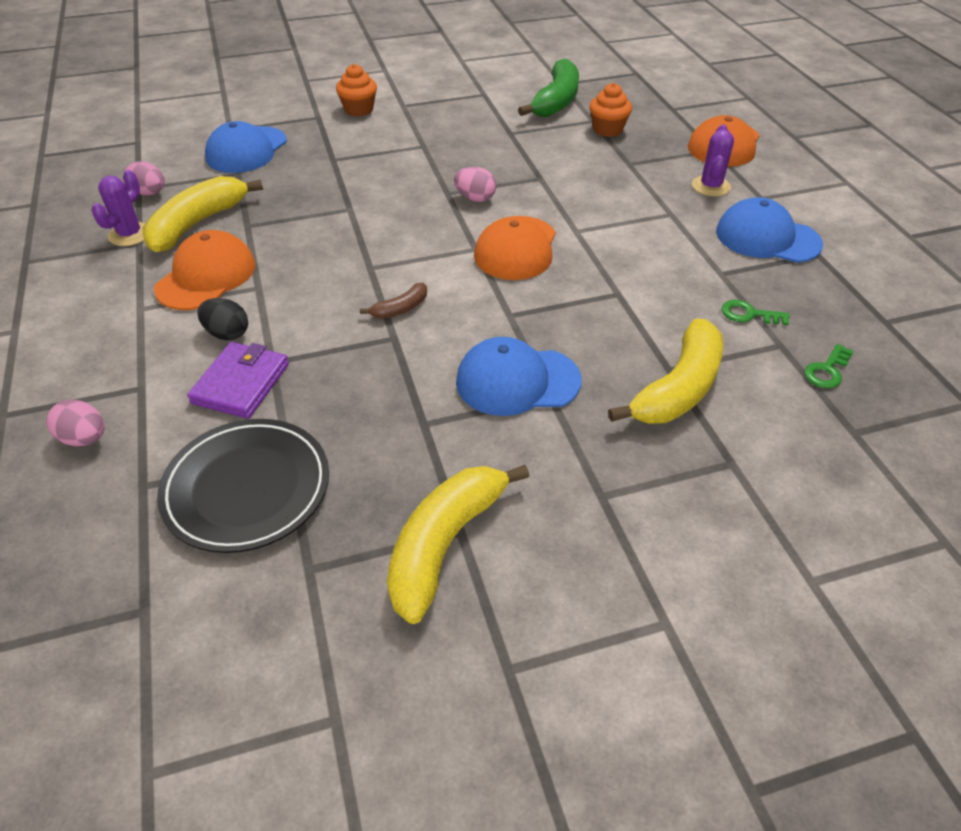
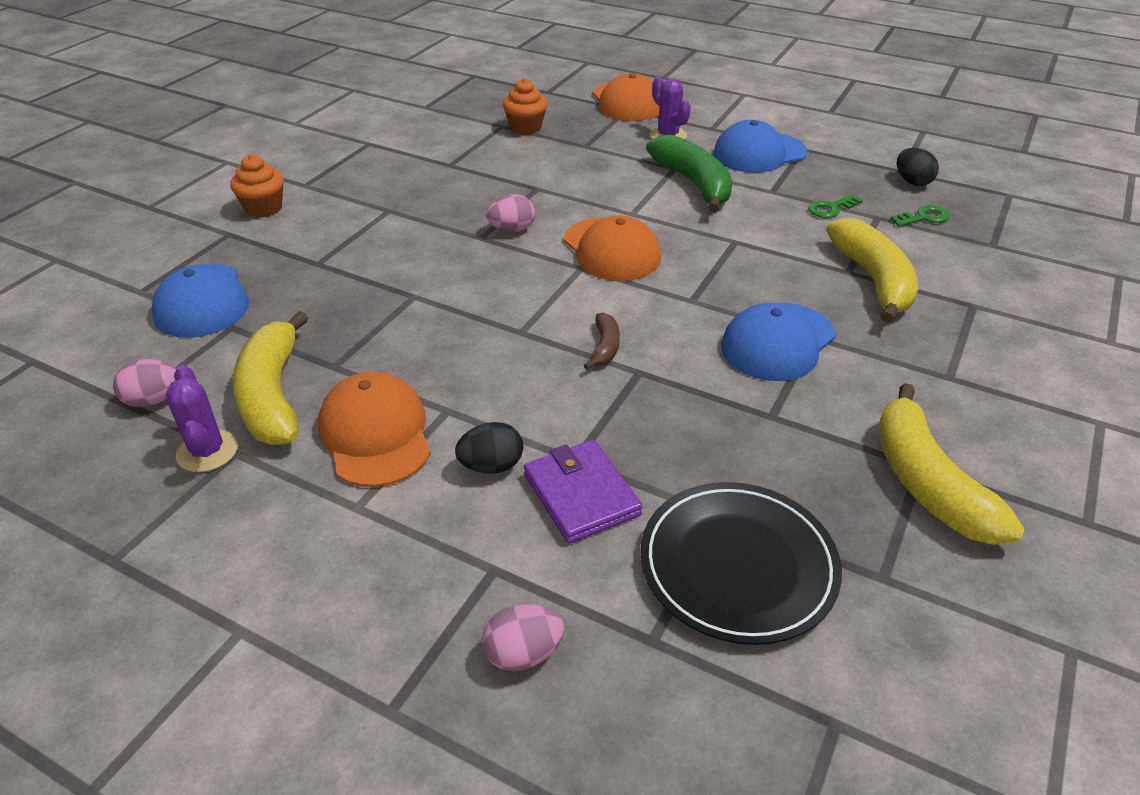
camera: 45 degrees left, 5 degrees down
green banana [518,59,579,117] -> green banana moved to [646,134,732,213]
green key [804,344,854,389] -> green key turned 105 degrees counterclockwise [890,205,950,227]
none -> black egg [897,148,939,186]

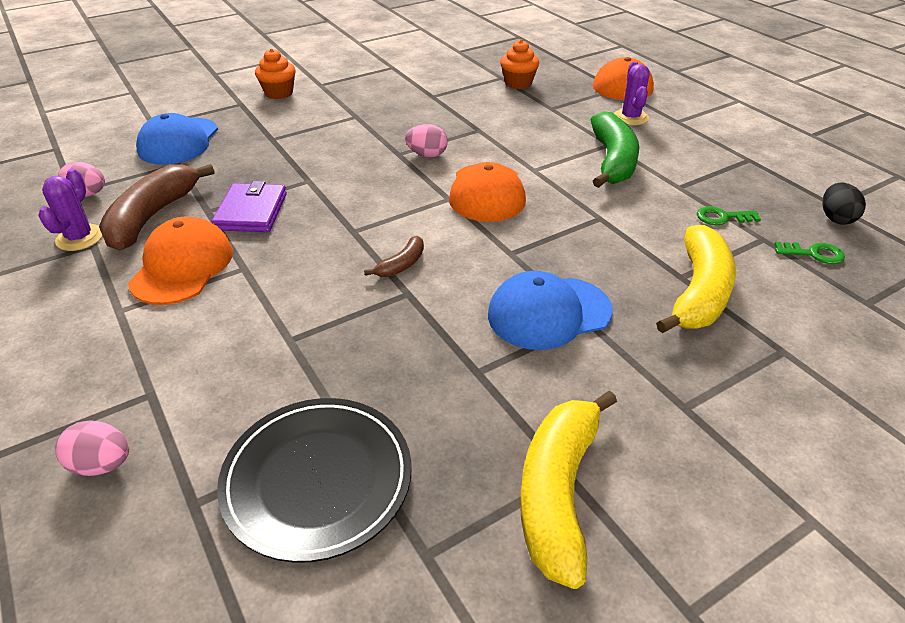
camera: 30 degrees right, 0 degrees up
yellow banana [233,311,308,445] -> brown banana [99,164,215,250]
black egg [455,422,523,474] -> none
purple wallet [524,440,643,544] -> purple wallet moved to [211,181,287,232]
blue cap [713,120,807,173] -> none

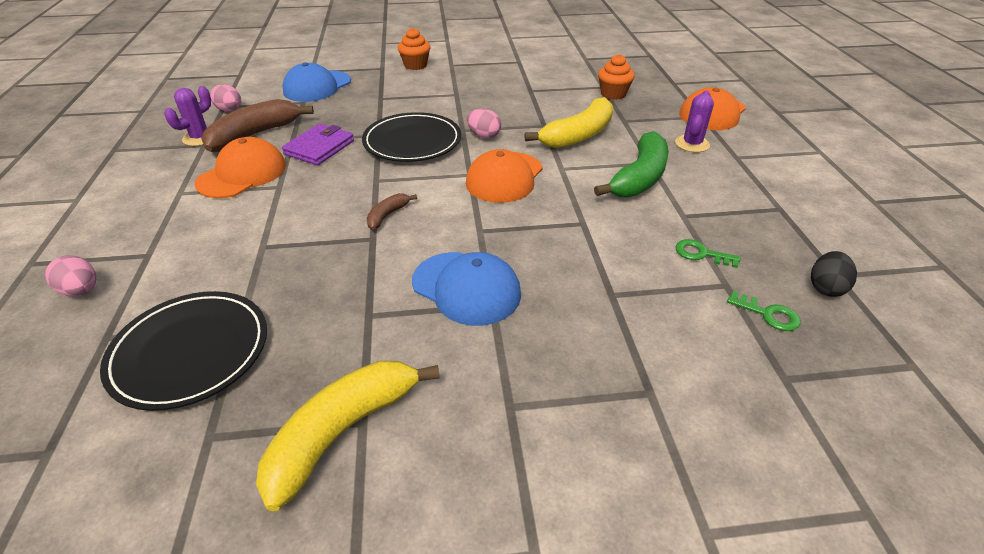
camera: 25 degrees right, 0 degrees up
brown banana [364,236,424,277] -> brown banana turned 150 degrees clockwise [366,193,417,230]
blue cap [488,271,613,350] -> blue cap turned 150 degrees counterclockwise [412,252,521,326]
yellow banana [656,225,736,333] -> yellow banana moved to [525,97,613,148]
none -> black plate [362,112,461,162]

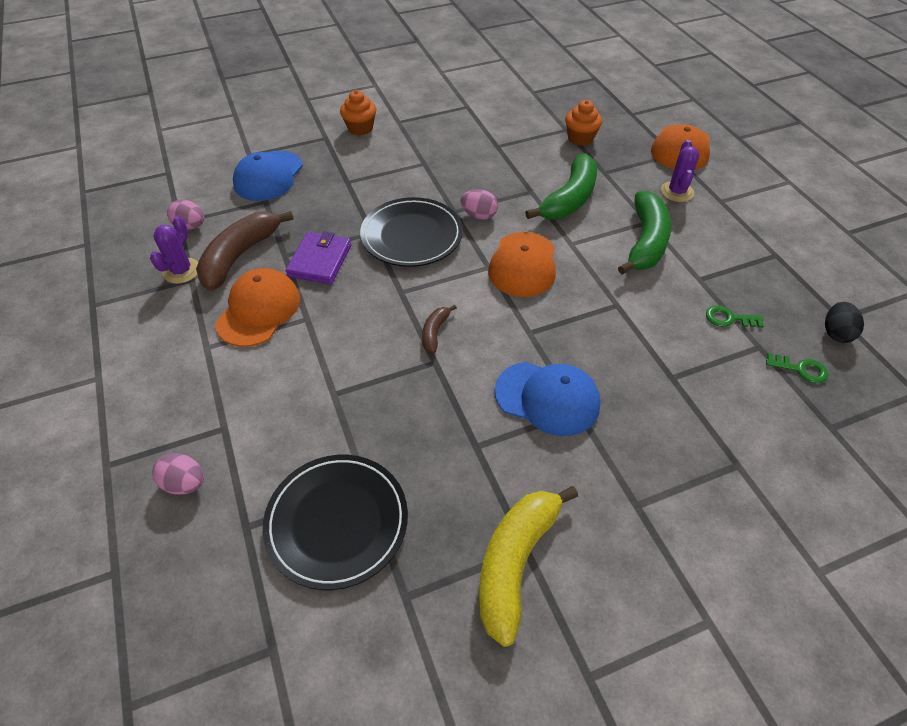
camera: 15 degrees left, 10 degrees up
yellow banana [525,97,613,148] -> green banana [525,153,597,219]

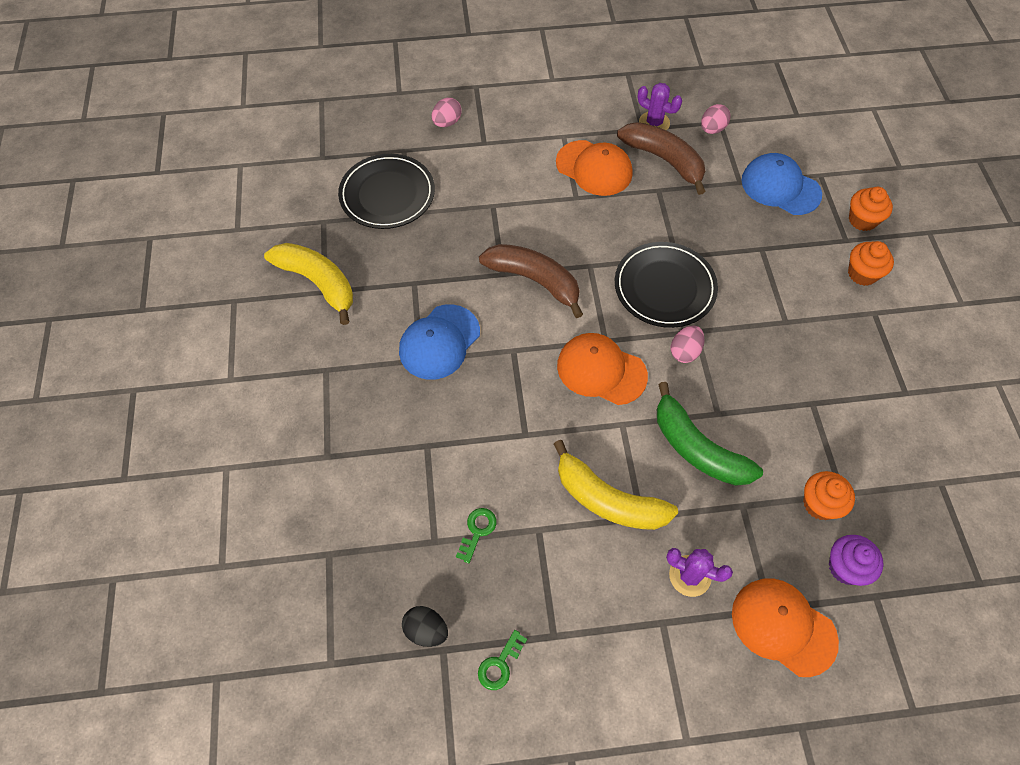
camera: 105 degrees right, 10 degrees up
purple wallet [286,232,351,284] -> none
brown banana [422,305,457,353] -> brown banana [479,244,583,318], size x2.10
green banana [618,191,671,275] -> yellow banana [554,440,678,530]
green key [766,353,828,383] -> green key moved to [478,630,527,690]
none -> purple cupcake [829,535,884,586]
none -> orange cupcake [849,187,893,231]

